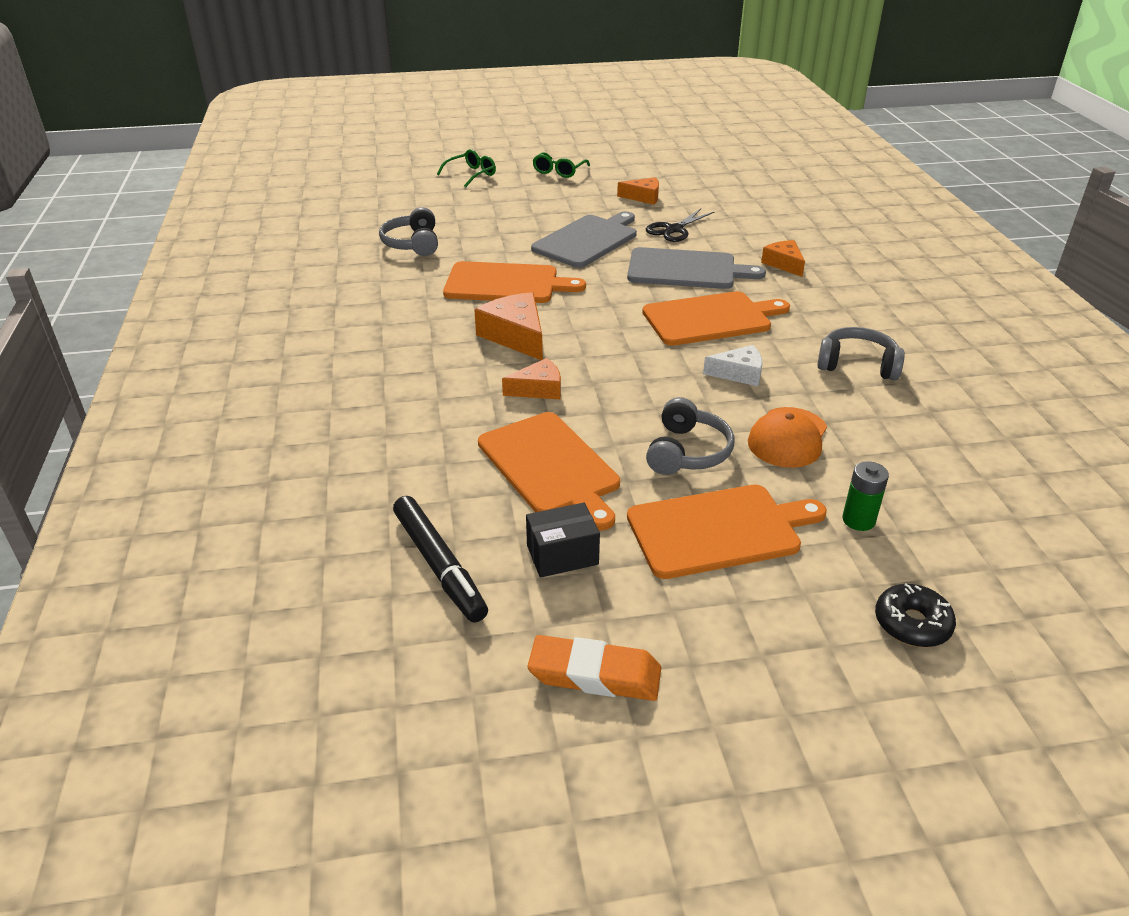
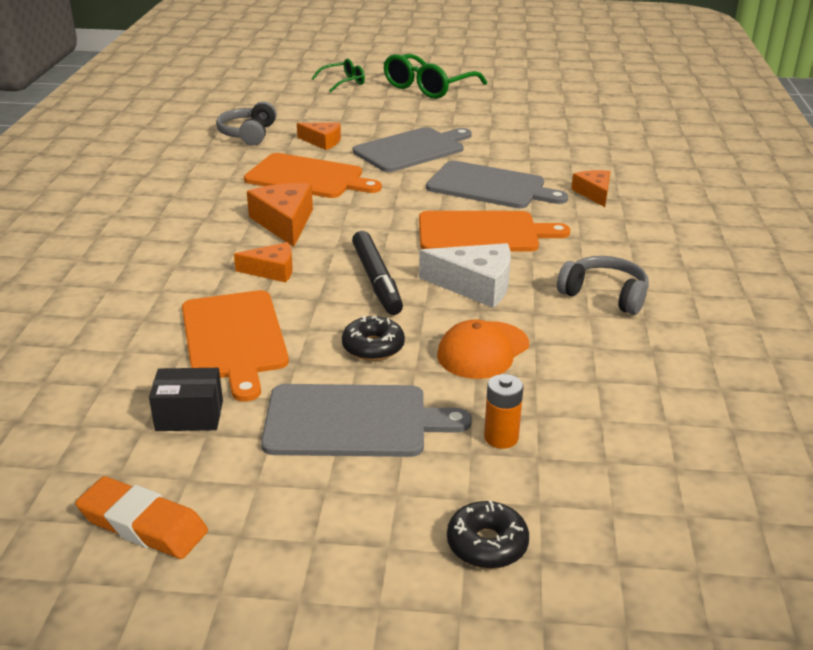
camera: 15 degrees right, 5 degrees down
black marker [393,496,488,623] -> black marker moved to [352,231,403,315]
green glasses [533,152,590,178] -> green glasses [383,54,487,99], size x1.78
orange cheese [617,177,659,205] -> orange cheese moved to [297,122,341,150]
orange cutting board [627,485,827,579] -> grey cutting board [261,384,472,457]
black scissors [646,209,715,242] -> none
grey headphones [646,397,734,475] -> black donut [342,316,405,361]
white cheese [703,345,762,386] -> white cheese [419,243,511,308], size x1.56
green battery [842,461,889,531] -> orange battery [484,374,523,449]

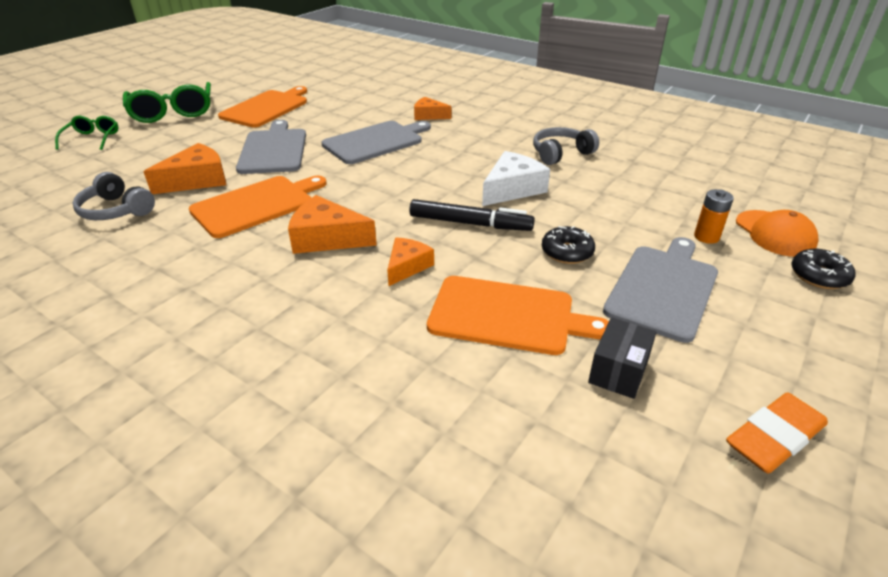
camera: 60 degrees left, 5 degrees up
orange cheese [297,122,341,150] -> orange cheese [143,143,226,194], size x1.56
orange cutting board [419,211,570,252] -> orange cutting board moved to [218,86,307,128]
orange cap [437,319,529,379] -> orange cap moved to [736,210,819,257]

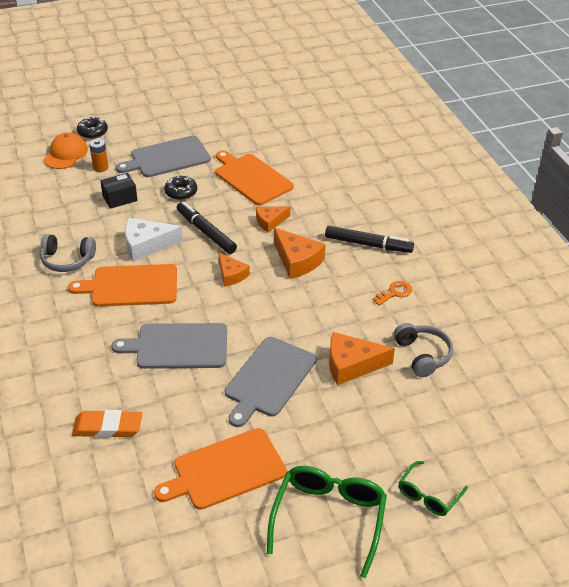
camera: 145 degrees left, 5 degrees up
orange cutting board [189,176,327,238] -> orange cutting board moved to [68,264,177,307]
orange cheese [414,97,451,120] -> orange cheese moved to [219,253,250,287]
black box [588,318,657,399] -> black box moved to [100,173,138,209]
orange eraser [726,392,828,473] -> orange eraser moved to [72,410,142,438]
none -> black marker [325,226,414,253]
none -> orange key [372,281,412,306]

